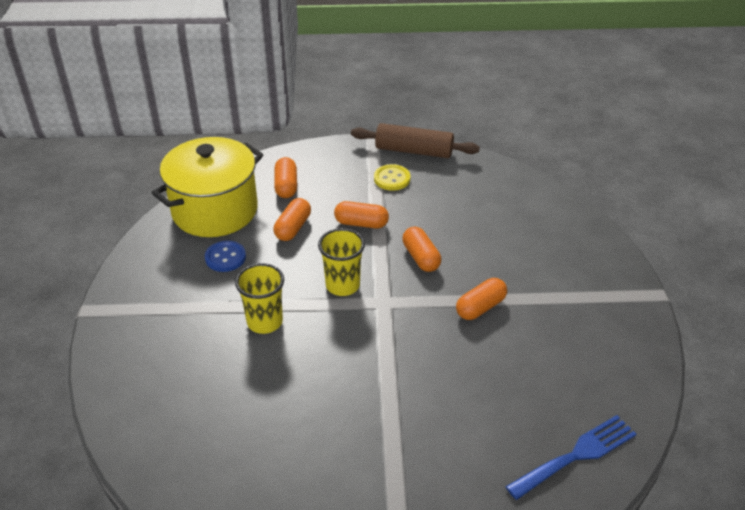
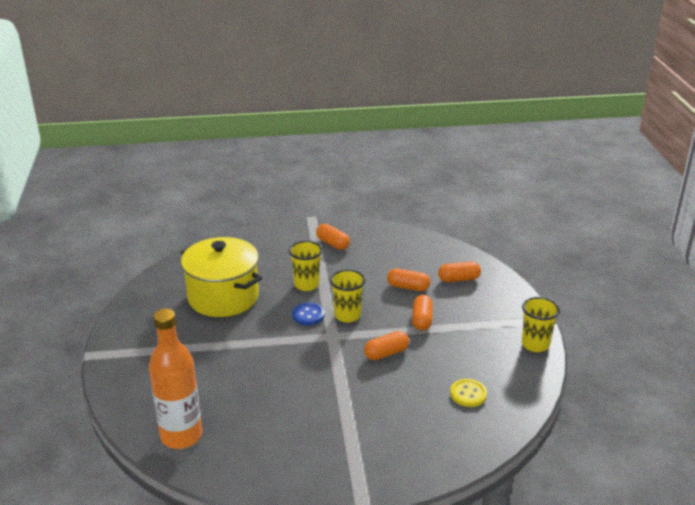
camera: 85 degrees right, 10 degrees down
yellow pot [152,137,264,237] -> yellow pot moved to [181,237,262,317]
blue button [205,240,246,272] -> blue button moved to [292,303,325,325]
brown rolling pin [351,123,480,158] -> yellow cup [522,297,560,352]
yellow button [374,164,410,191] -> yellow button moved to [450,379,487,407]
orange capsule [456,278,507,320] -> orange capsule moved to [316,224,350,250]
blue fork [505,415,636,500] -> orange bottle [149,309,202,449]

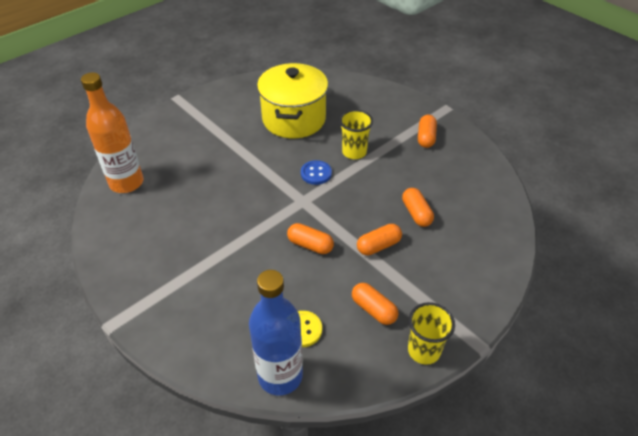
camera: 55 degrees right, 15 degrees up
yellow cup [330,269,366,322] -> none
orange capsule [438,261,481,282] -> orange capsule moved to [352,283,398,325]
none -> blue bottle [249,270,303,395]

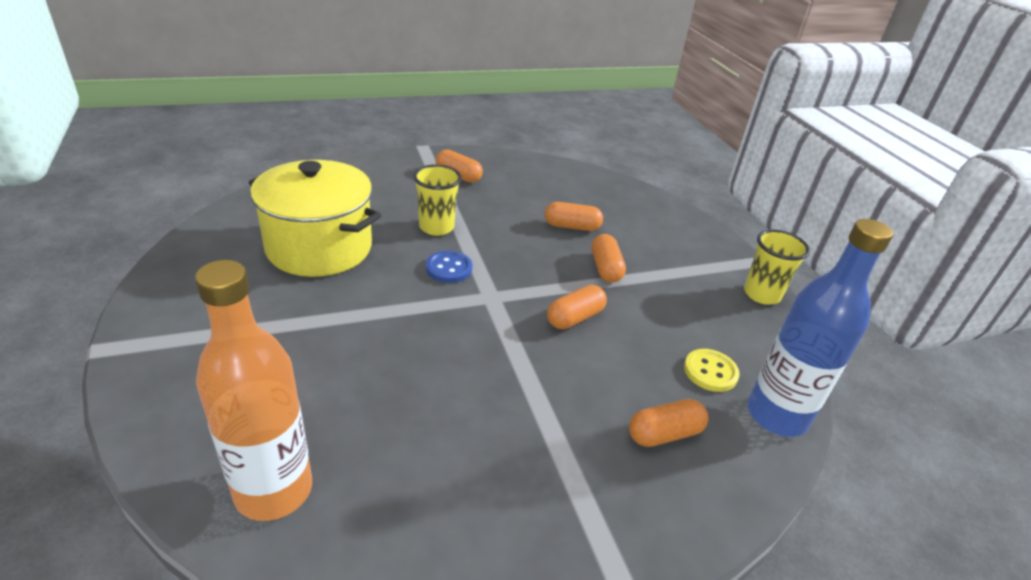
camera: 70 degrees left, 10 degrees down
orange capsule [352,283,398,325] -> orange capsule moved to [629,399,709,447]

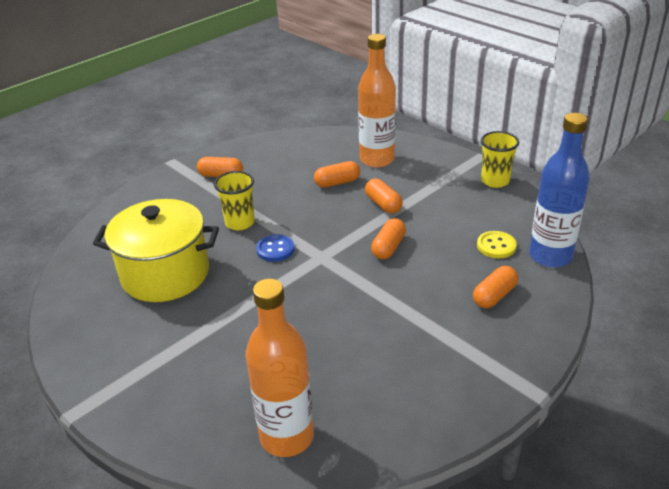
camera: 20 degrees left, 0 degrees up
none -> orange bottle [358,34,396,168]

